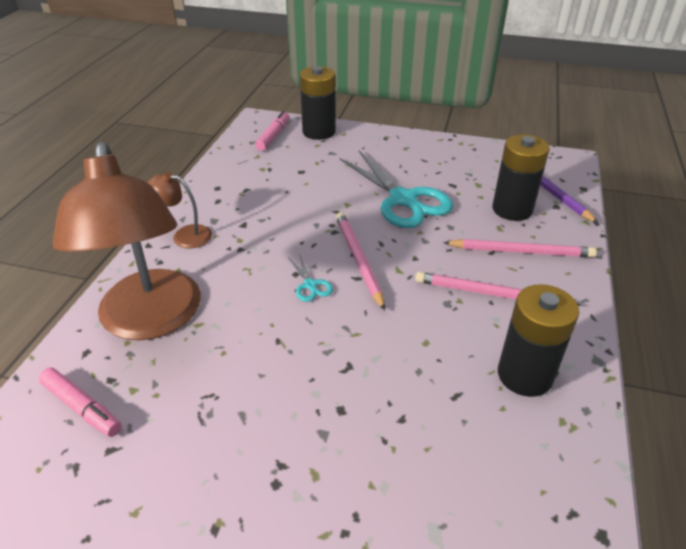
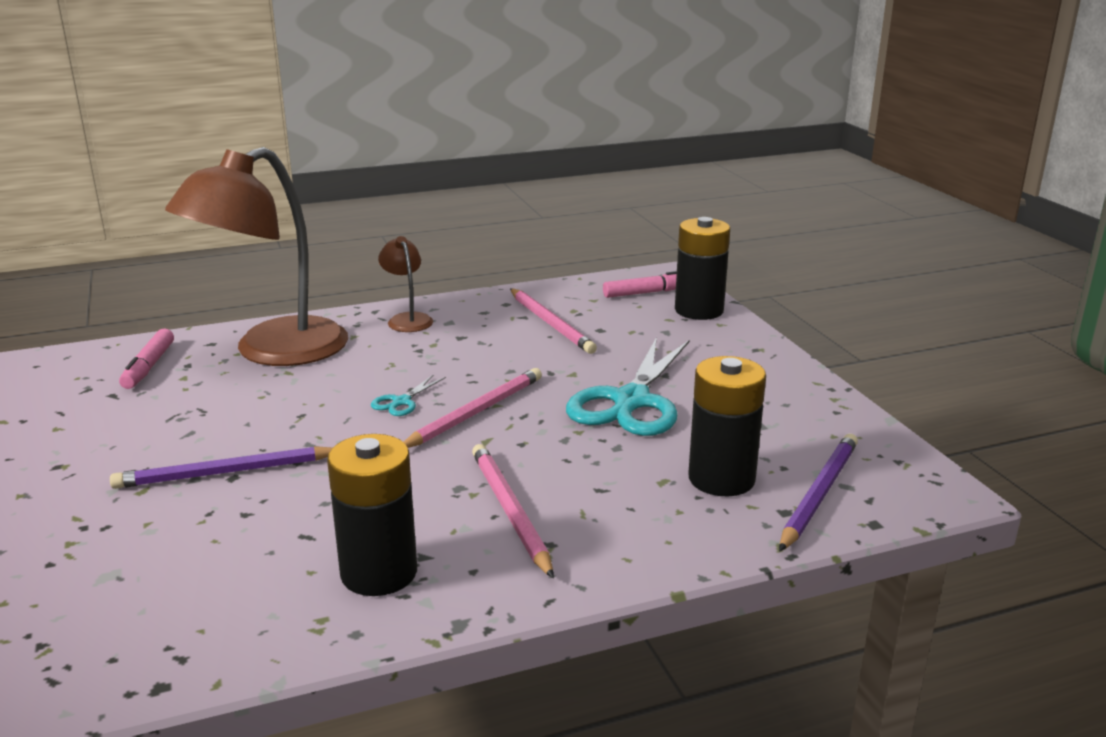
camera: 55 degrees right, 15 degrees down
pink pencil [443,239,597,257] -> pink pencil moved to [510,288,597,354]
none -> purple pencil [110,446,333,489]

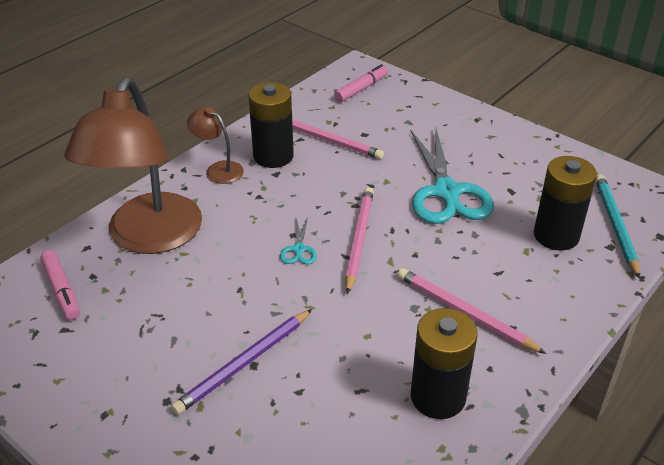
camera: 30 degrees left, 15 degrees up
black battery [675,217,730,320] -> black battery moved to [248,82,294,168]
purple pencil [779,434,858,552] -> turquoise pencil [596,174,640,279]

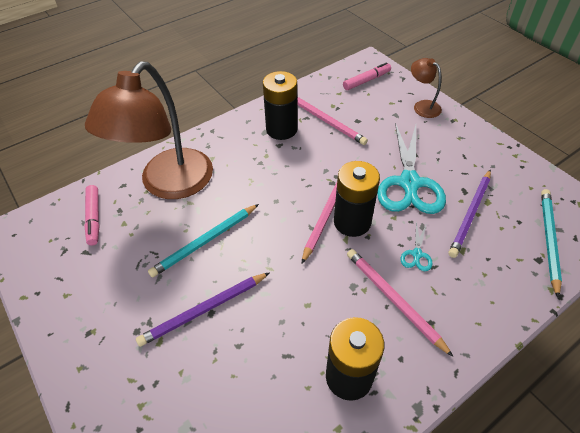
camera: 15 degrees right, 10 degrees up
brown lamp [187,107,244,184] -> brown lamp moved to [411,58,442,118]
turquoise scissors [280,217,317,264] -> turquoise scissors moved to [401,221,433,271]
black battery [534,156,597,251] -> black battery moved to [334,161,380,237]
none -> turquoise pencil [148,204,259,278]
none -> purple pencil [448,170,491,258]

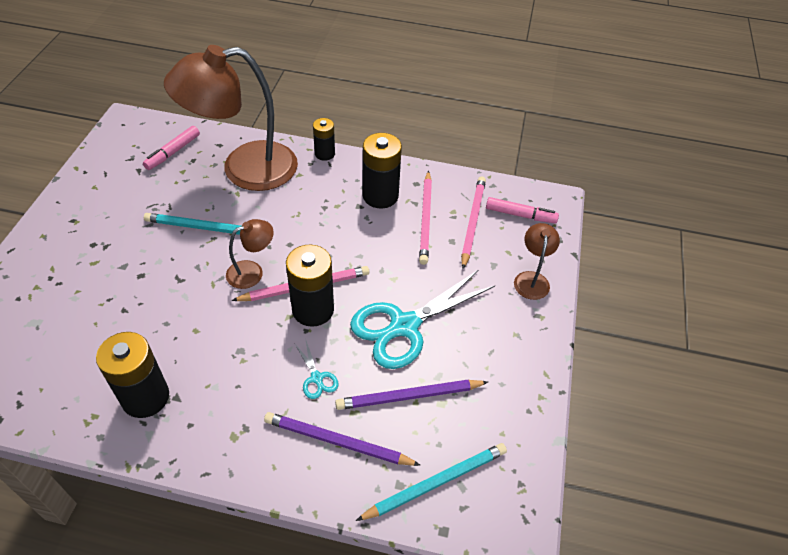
camera: 45 degrees right, 0 degrees up
purple pencil [136,272,270,347] -> purple pencil moved to [264,412,421,466]
pink pencil [347,249,454,357] -> pink pencil moved to [461,176,486,269]
turquoise scissors [401,221,433,271] -> turquoise scissors turned 90 degrees counterclockwise [295,338,338,399]
none -> brown lamp [226,219,274,289]
none -> black battery [313,118,335,161]

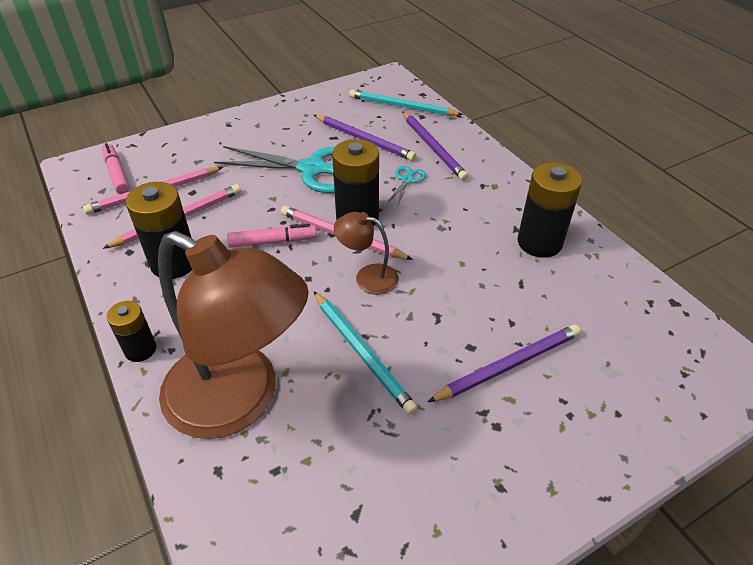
camera: 130 degrees left, 5 degrees down
pink marker [143,126,200,170] -> pink marker moved to [227,224,317,248]
brown lamp [514,223,560,300] -> none
none -> purple pencil [428,325,581,402]

